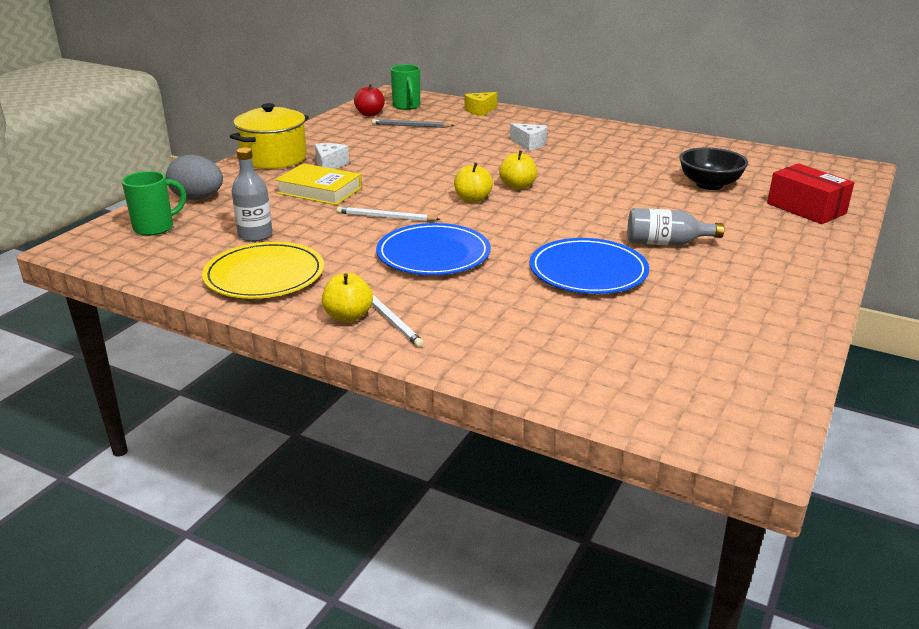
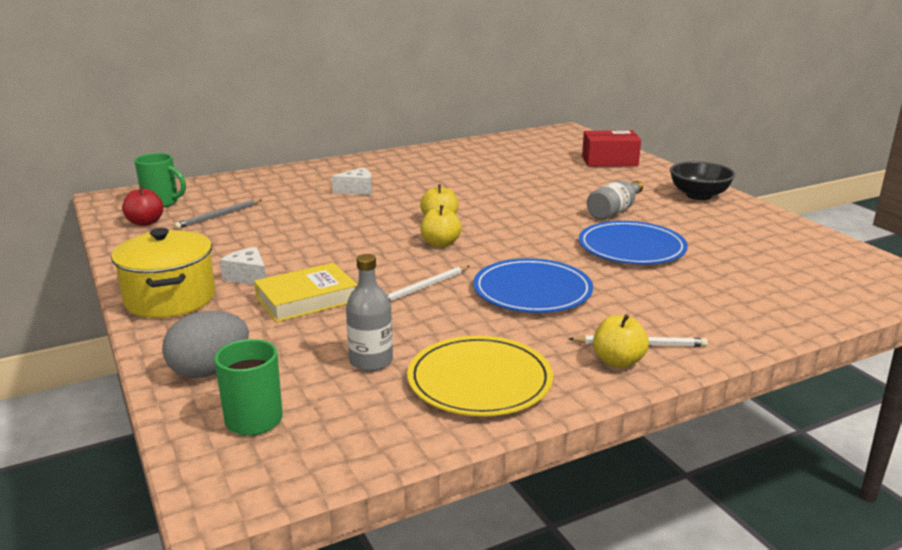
camera: 55 degrees left, 5 degrees down
yellow cheese [465,92,497,116] -> none
black bowl [679,147,748,190] -> black bowl moved to [670,161,735,200]

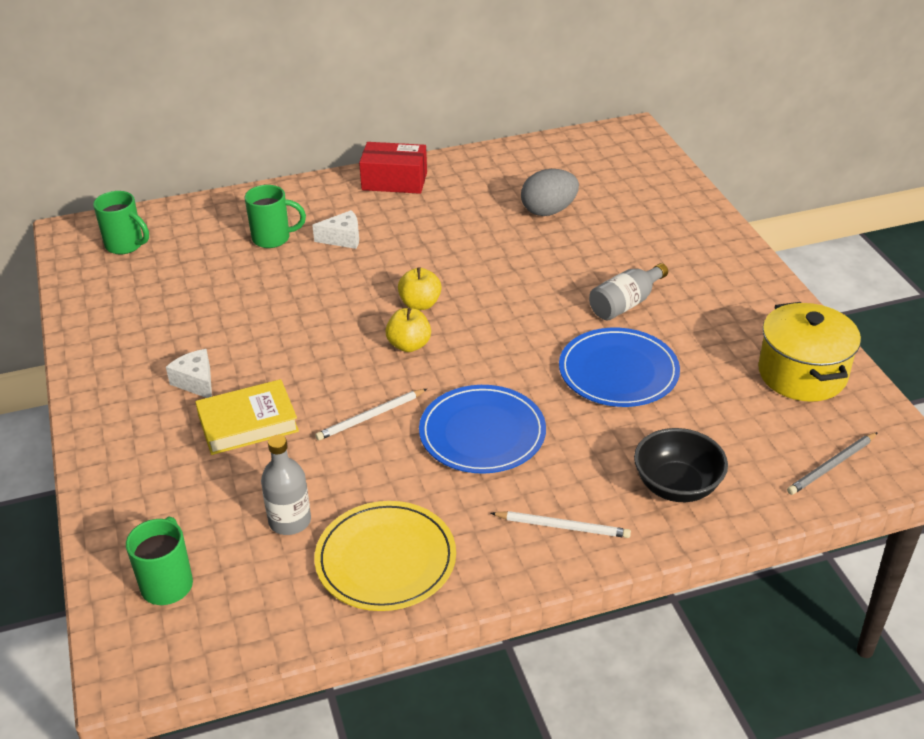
camera: 10 degrees right, 15 degrees up
yellow pot [111,228,215,318] -> yellow pot moved to [758,302,861,402]
red apple [122,186,164,226] -> none
grey egg [162,311,249,378] -> grey egg moved to [521,169,579,216]
grey pencil [174,199,261,229] -> grey pencil moved to [787,432,878,495]
red box [582,130,641,167] -> red box moved to [359,142,427,194]
yellow apple [593,314,649,368] -> none
black bowl [670,161,735,200] -> black bowl moved to [634,428,728,502]
none -> green mug [245,185,306,248]

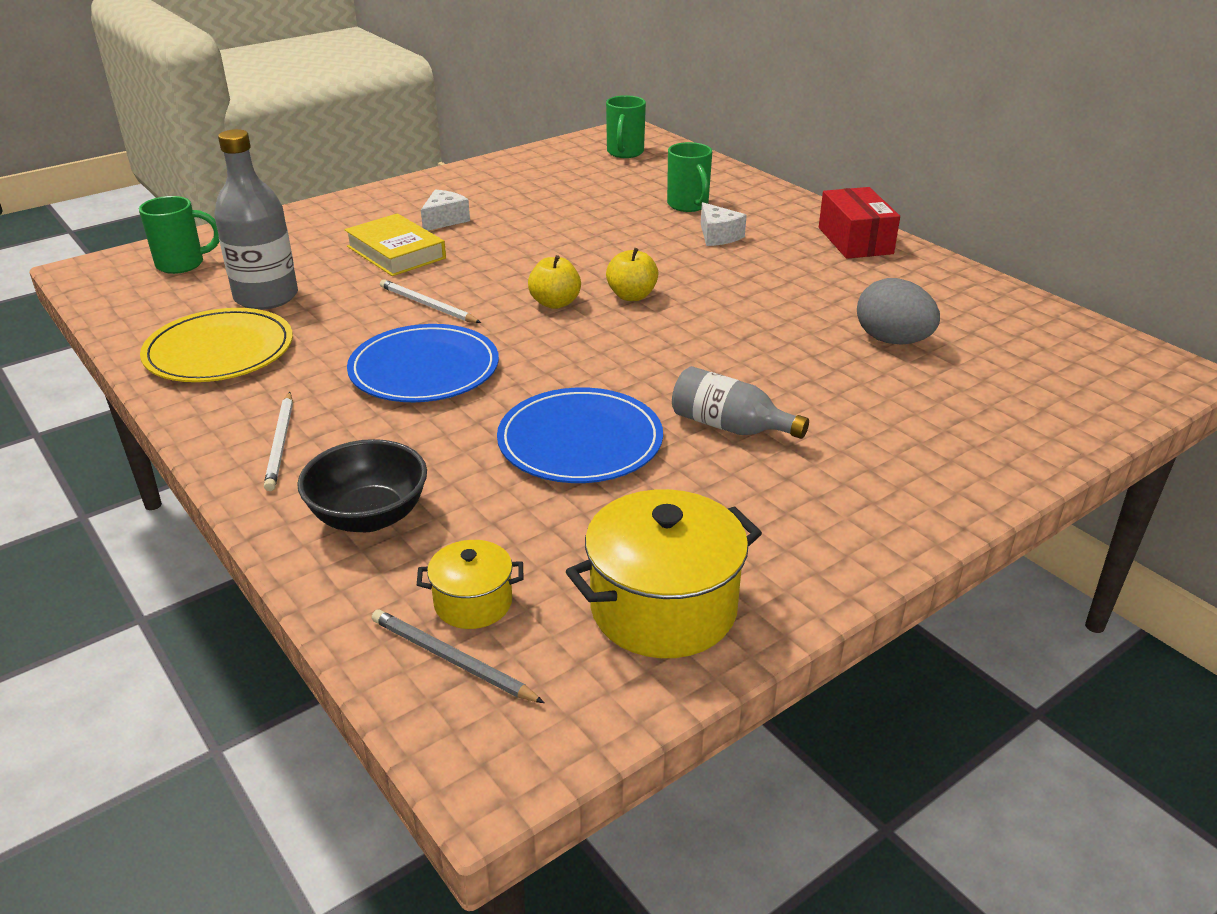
camera: 70 degrees right, 5 degrees down
grey bottle [261,435,311,535] -> grey bottle [214,129,298,310], size x1.51
none -> yellow pot [417,540,524,629]

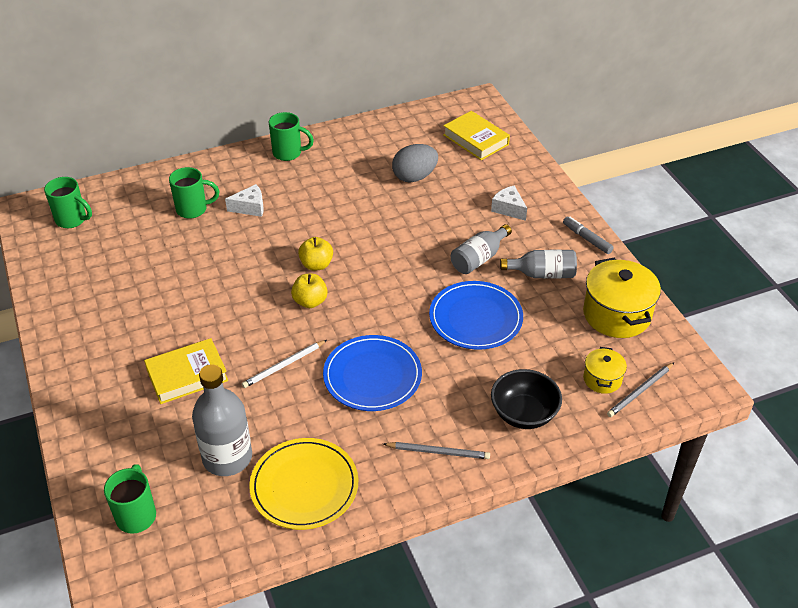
camera: 75 degrees left, 10 degrees up
white pencil [264,392,293,491] -> grey pencil [384,442,490,459]
white cheese [421,190,470,231] -> white cheese moved to [491,185,527,221]
red box [819,187,900,259] -> green mug [269,112,314,161]
none -> yellow book [443,111,510,160]
none -> grey bottle [500,250,577,279]
none -> grey marker [563,217,614,254]

